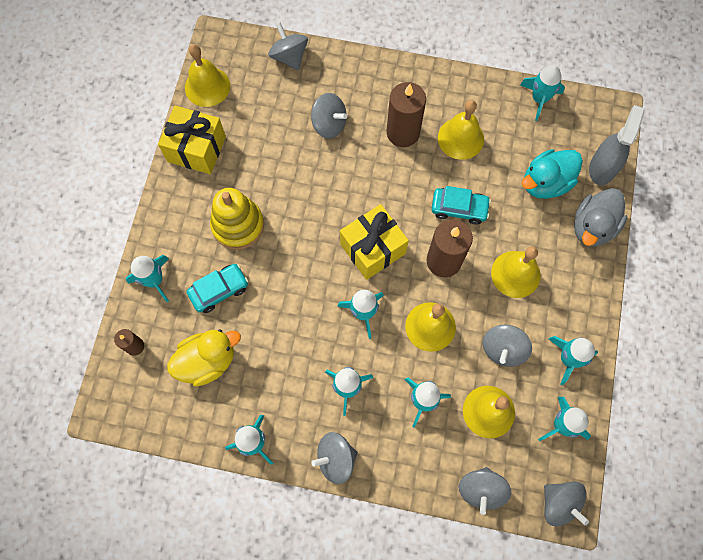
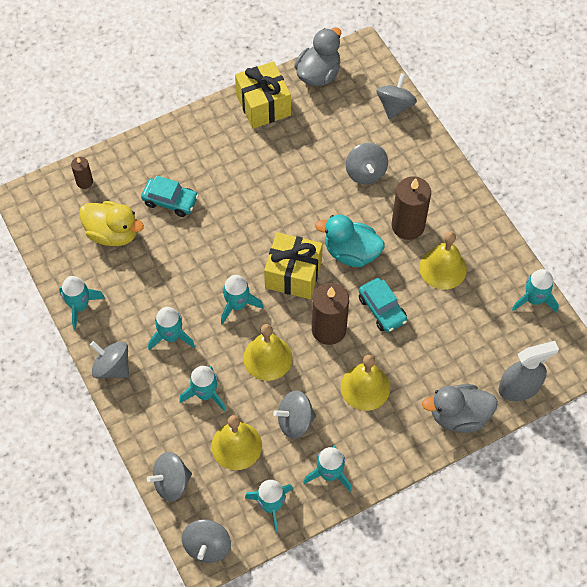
camera: 50 degrees right, 10 degrees down
turquoise rocket [126,255,169,303] -> none
yellow bell [185,45,230,107] -> grey duck [294,27,341,86]
yellow stacking toy [210,188,264,250] -> none
turquoise duck [522,149,583,199] -> turquoise duck moved to [315,215,385,267]

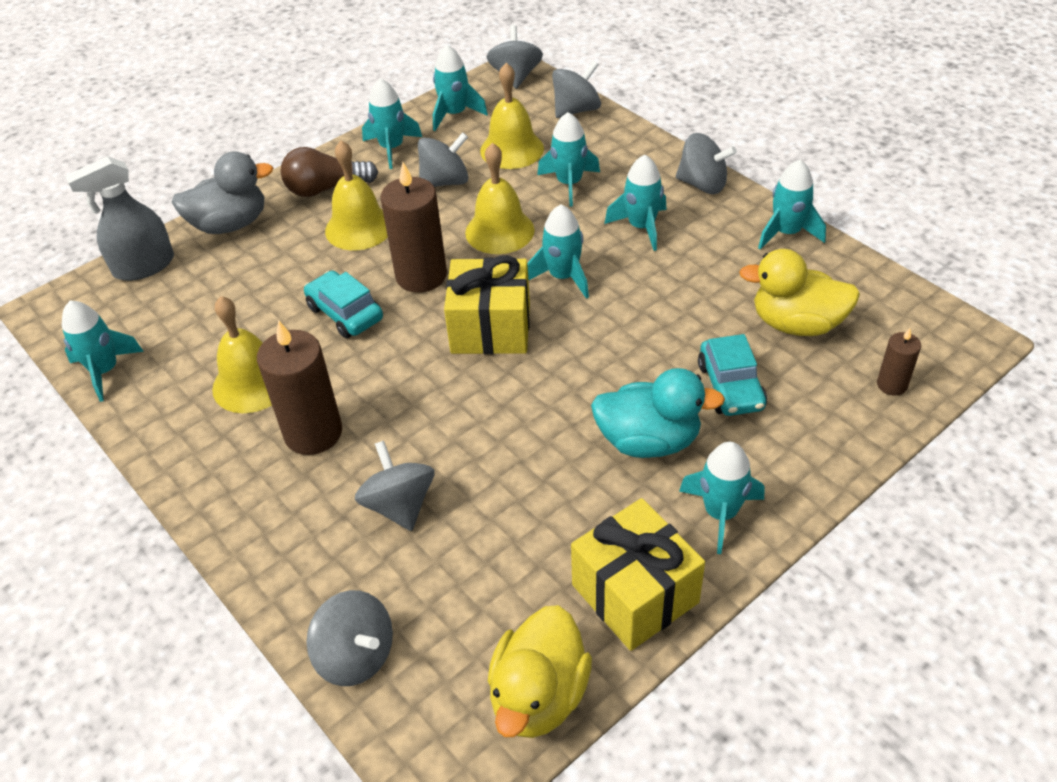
camera: 170 degrees right, 15 degrees down
turquoise car [141,176,199,217] -> turquoise car turned 105 degrees counterclockwise [698,334,767,416]
grey duck [294,27,341,86] -> yellow duck [488,605,592,738]
turquoise duck [315,215,385,267] -> turquoise duck moved to [591,368,725,458]
grey spinning top [376,73,417,120] -> grey spinning top turned 60 degrees counterclockwise [306,590,393,686]
none -> brown light bulb [281,147,378,197]
none -> turquoise rocket [679,442,764,554]

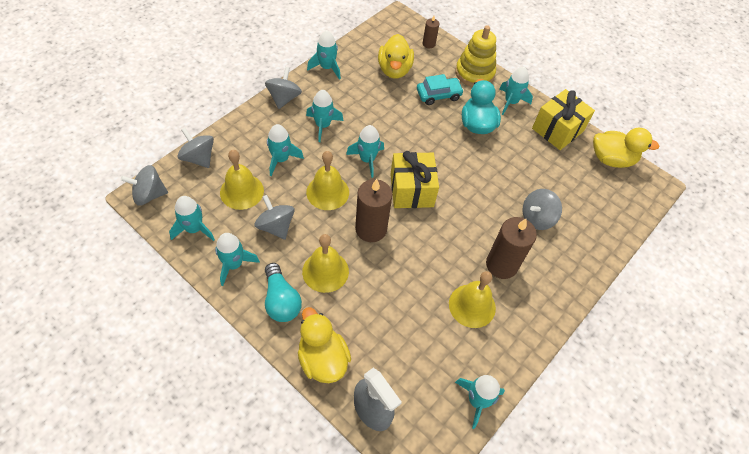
camera: 105 degrees left, 10 degrees up
grey duck [172,152,273,234] -> yellow duck [298,307,351,383]
brown light bulb [281,147,378,197] -> turquoise light bulb [265,263,302,322]
turquoise car [304,270,383,338] -> none
grey spinning top [306,590,393,686] -> none
none -> yellow stacking toy [455,25,496,87]

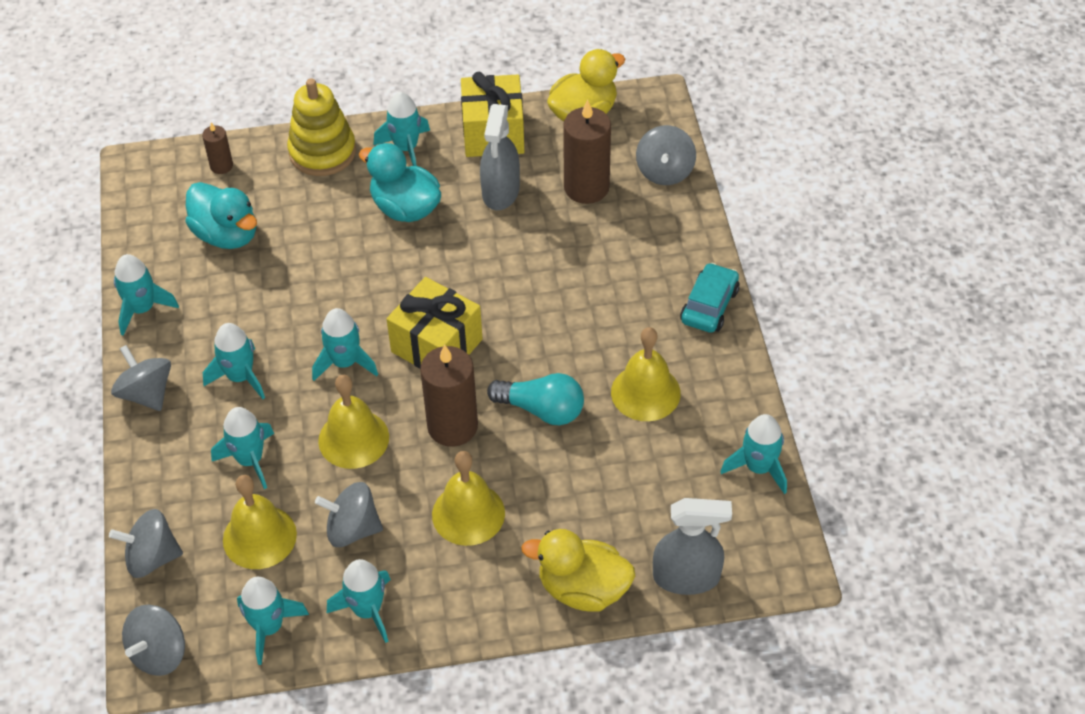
camera: 45 degrees left, 5 degrees down
turquoise light bulb [265,263,302,322] -> turquoise light bulb moved to [487,373,584,425]
yellow duck [378,34,414,79] -> turquoise duck [185,182,257,249]
turquoise car [417,74,464,105] -> turquoise car moved to [680,263,740,333]
brown candle [486,217,537,279] -> brown candle moved to [563,99,611,204]
grey spinning top [522,189,562,230] -> grey spinning top moved to [636,125,696,185]
none -> grey spray bottle [480,104,520,210]

